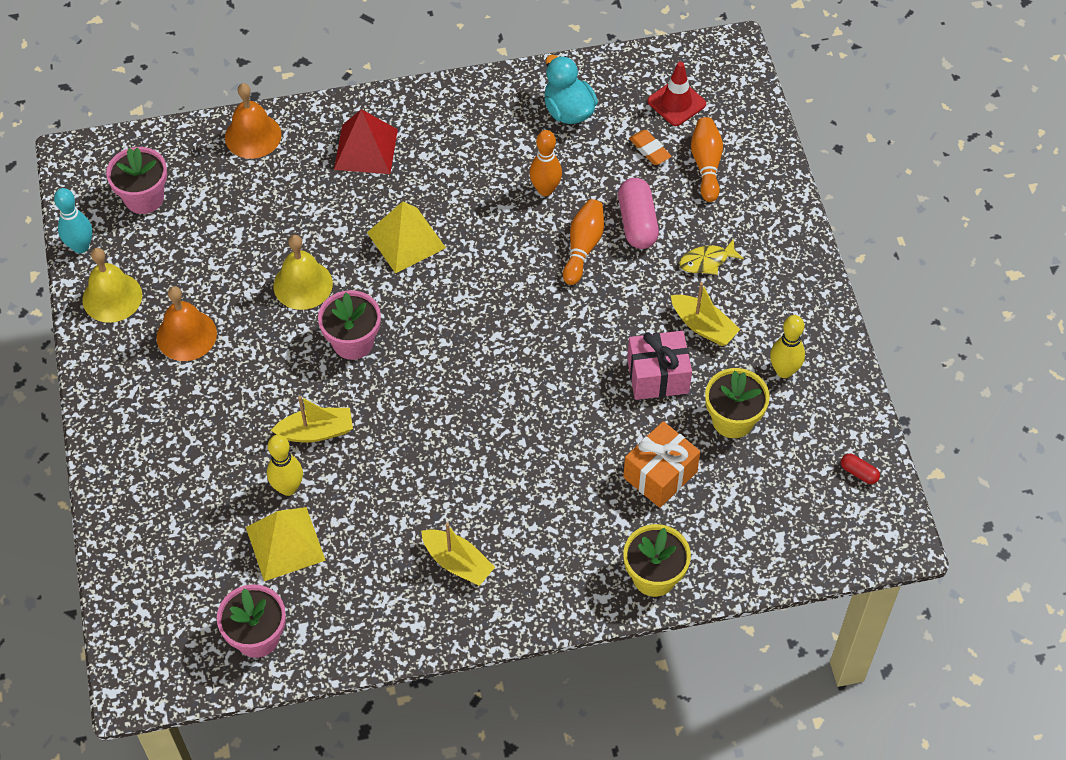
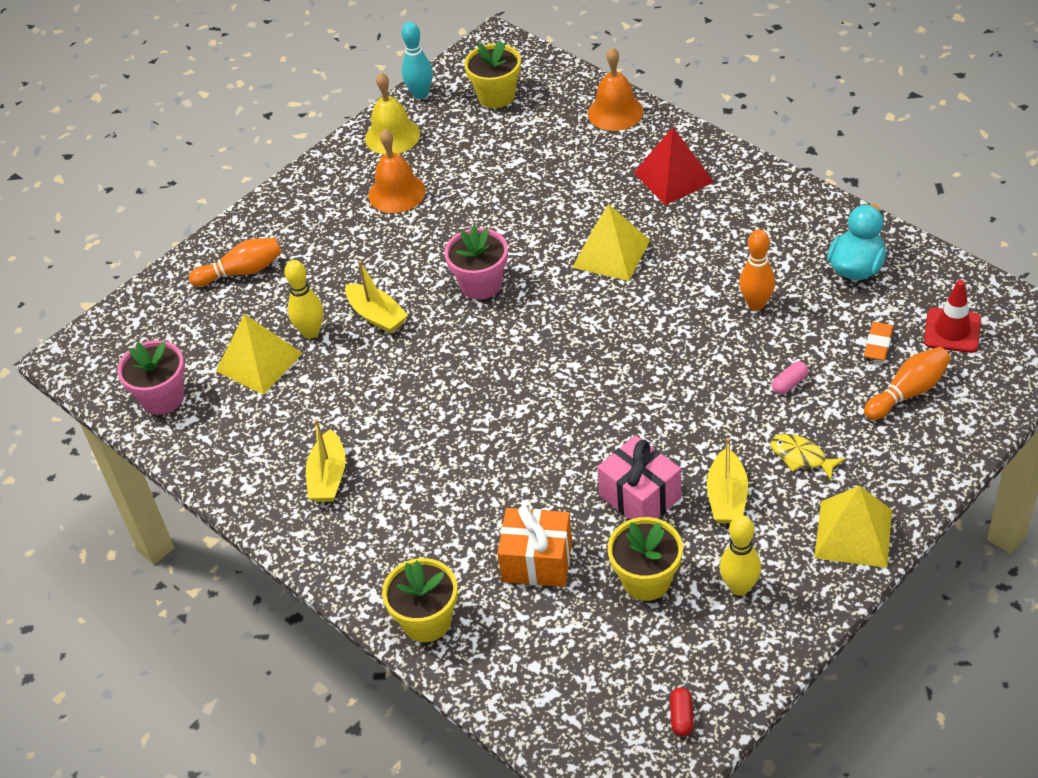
camera: 60 degrees right, 10 degrees down
pink flower pot [106,147,167,214] -> yellow flower pot [464,40,521,108]
yellow bell [273,235,333,310] -> none
orange bowling pin [563,199,604,285] -> orange bowling pin moved to [189,238,282,287]
pink capsule [618,178,659,249] -> pink capsule [772,361,808,394], size x0.49
none -> yellow pyramid [814,486,892,568]

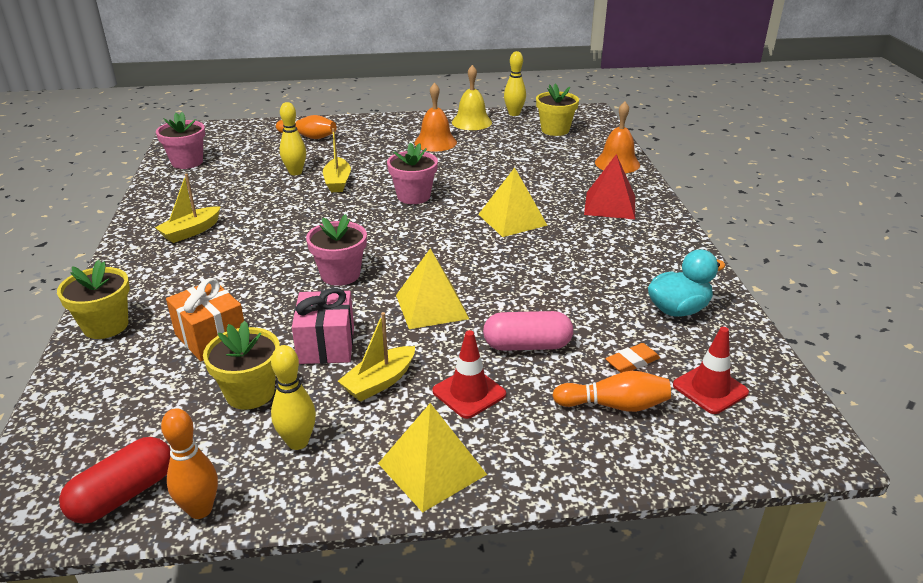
camera: 35 degrees right, 15 degrees down
yellow pyramid [216,314,303,395] -> yellow pyramid moved to [396,248,469,329]
turquoise bowling pin [401,22,433,99] -> yellow bowling pin [504,51,526,116]
red capsule [670,687,694,736] -> red capsule [59,437,171,524], size x2.02
orange bowling pin [739,229,775,311] -> orange bowling pin moved to [161,408,218,519]
yellow fish [770,434,845,480] -> red traffic cone [432,330,506,419]
pink capsule [772,361,808,394] -> pink capsule [483,311,573,351], size x2.02
none -> pink flower pot [306,214,367,286]

